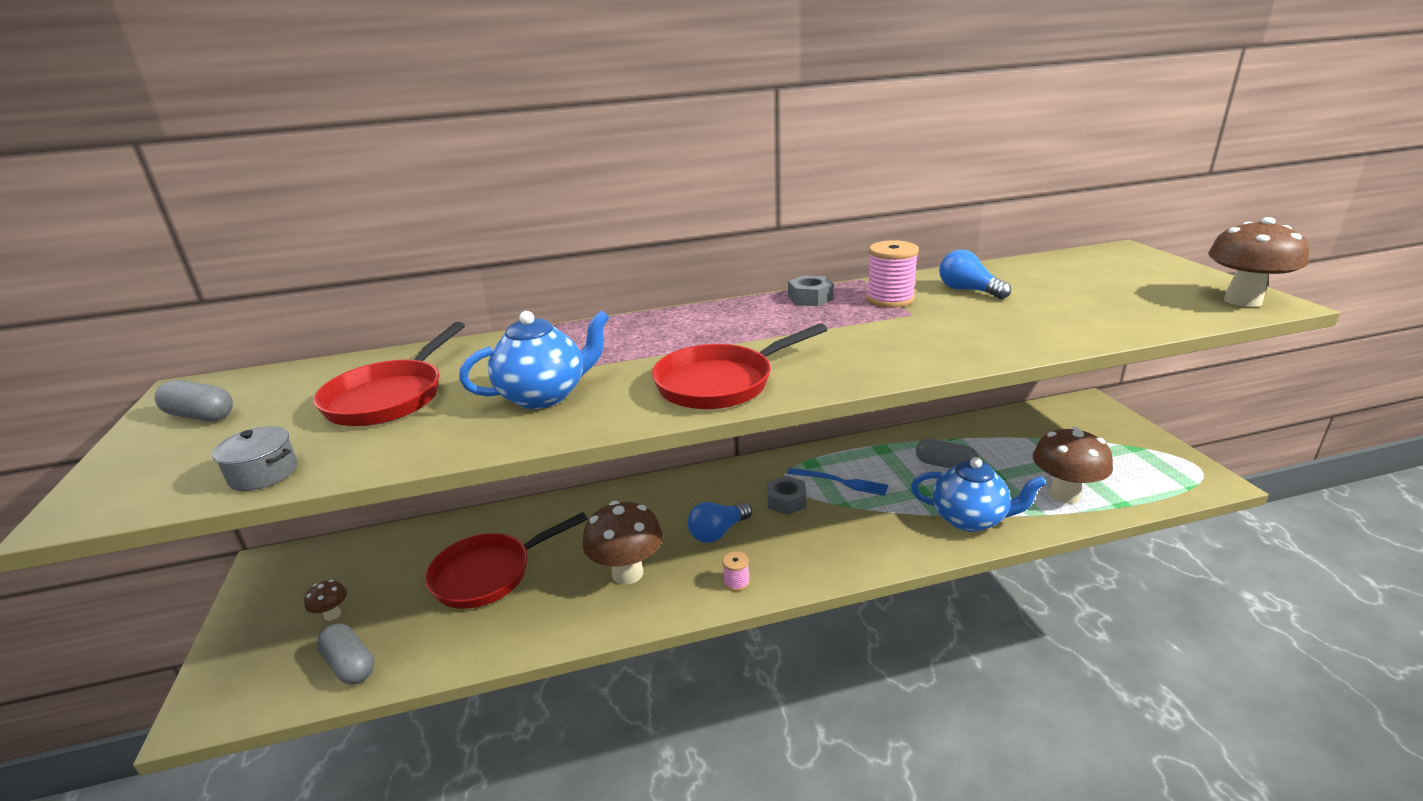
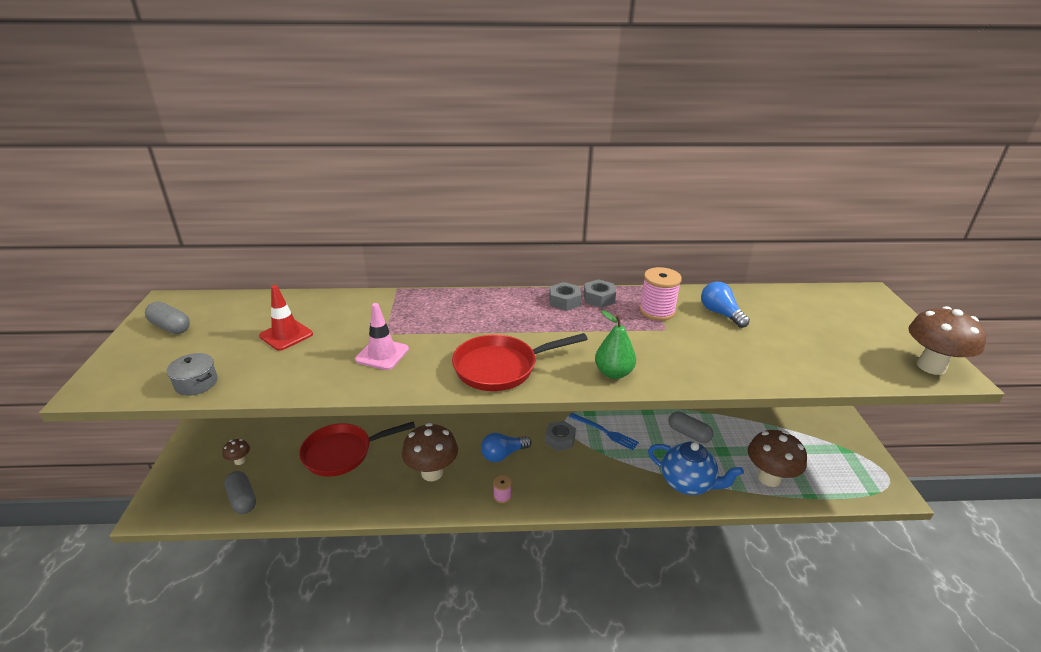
camera: 10 degrees right, 5 degrees up
red pan [314,322,465,426] -> red traffic cone [259,285,313,351]
blue teapot [459,310,609,409] -> pink traffic cone [355,303,409,370]
none -> grey nut [549,282,581,311]
none -> green pear [595,310,636,379]

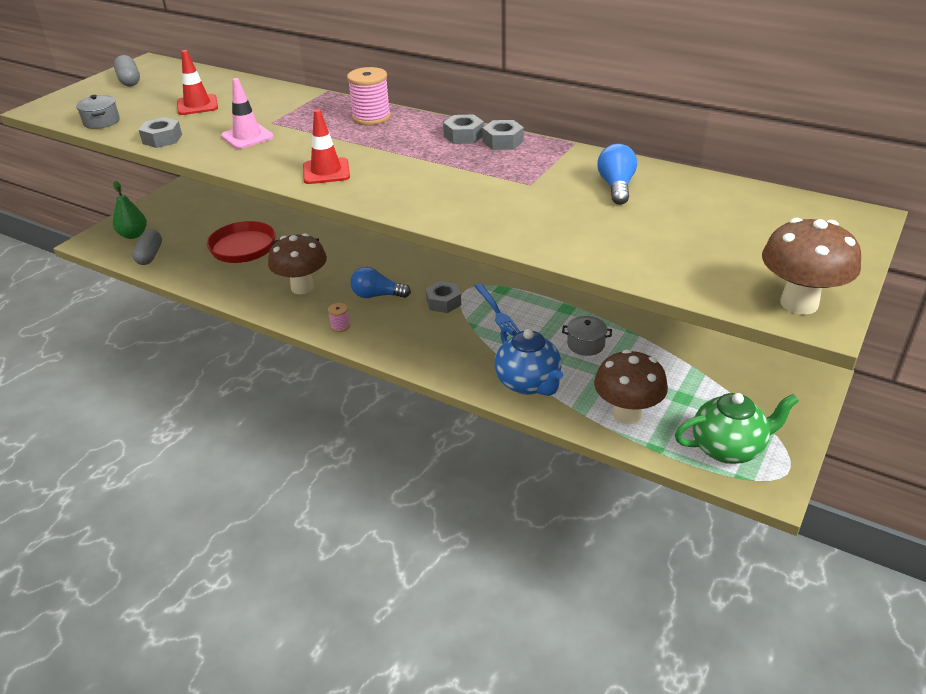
camera: 35 degrees right, 5 degrees up
brown mushroom [223,439,250,465] -> none
red pan [452,333,588,391] -> red traffic cone [303,109,350,184]
green pear [595,310,636,379] -> green pear moved to [113,181,147,239]
pink spool [639,267,682,321] -> pink spool moved to [347,67,391,125]
grey capsule [669,412,713,443] -> grey pot [562,316,612,356]
none -> grey nut [139,117,182,148]
none -> green teapot [675,393,799,464]

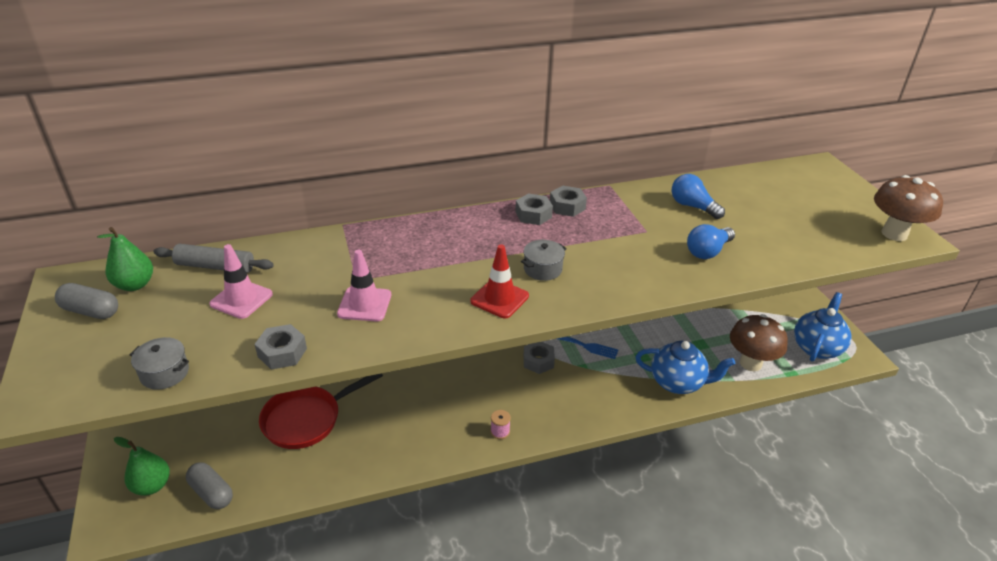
camera: 50 degrees left, 0 degrees up
red traffic cone [177,50,218,115] -> pink traffic cone [209,244,273,319]
brown mushroom [268,233,327,294] -> none
pink spool [347,67,391,125] -> none
blue light bulb [350,267,411,298] -> blue light bulb moved to [687,224,735,259]
grey pot [562,316,612,356] -> grey pot moved to [521,240,567,281]
green teapot [675,393,799,464] -> blue teapot [794,292,851,362]
none -> green pear [97,227,153,291]
none -> grey rolling pin [153,244,274,273]

